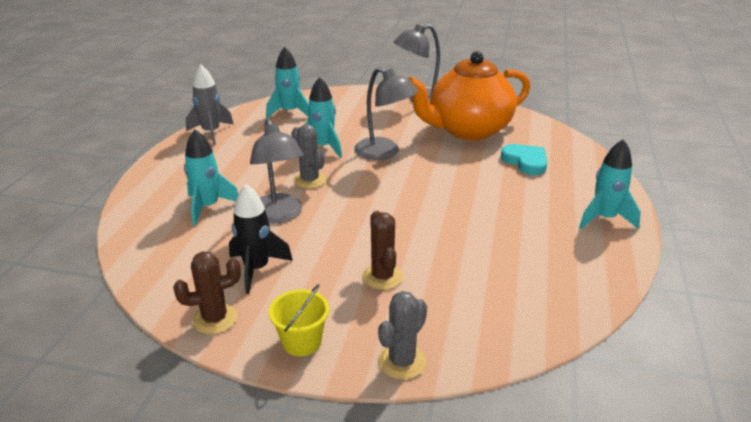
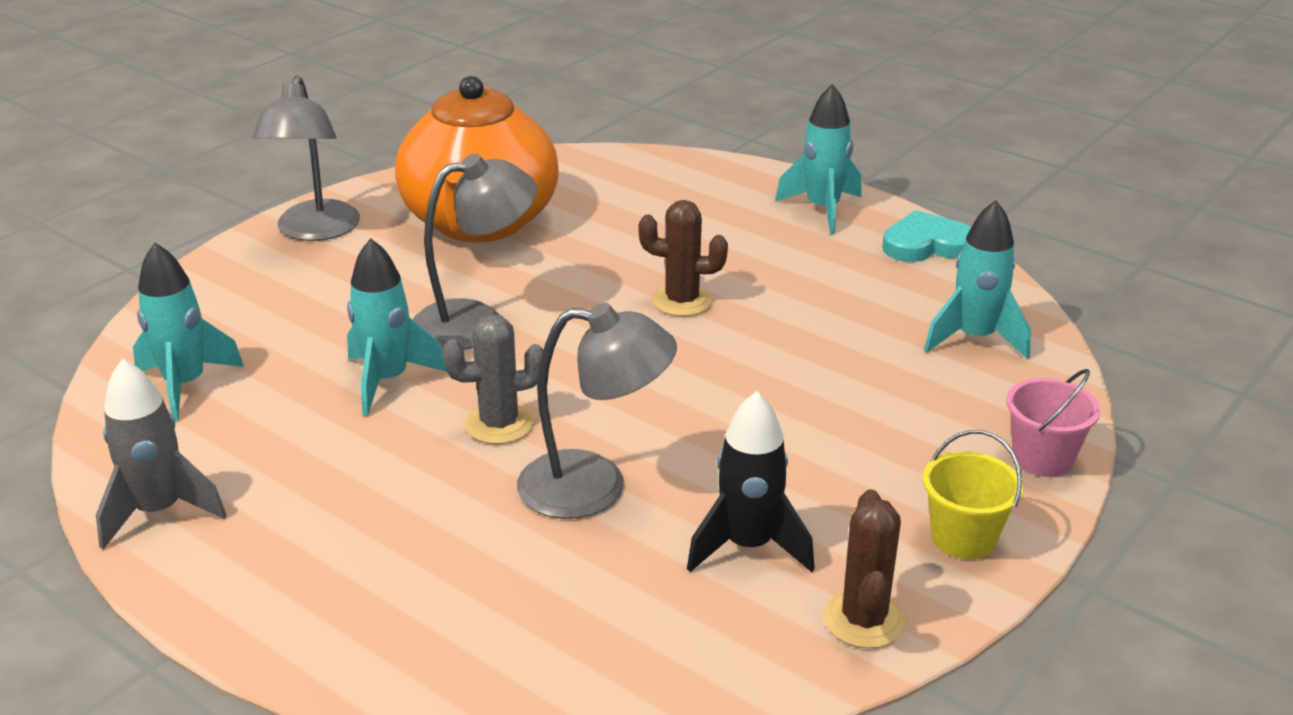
camera: 65 degrees left, 0 degrees up
turquoise rocket [184,129,238,226] -> turquoise rocket moved to [924,200,1031,359]
brown cactus [362,211,403,290] -> brown cactus moved to [639,200,728,317]
grey cactus [378,291,427,379] -> pink bucket [1006,369,1101,477]
turquoise heart [501,144,547,175] -> turquoise heart moved to [882,210,971,262]

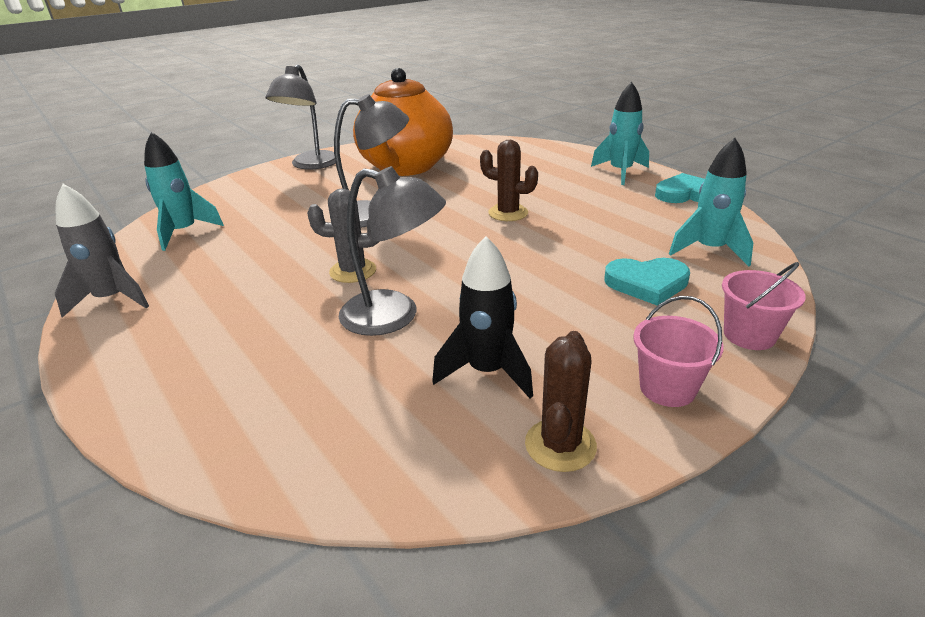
camera: 15 degrees right, 0 degrees up
turquoise rocket [347,238,447,416] -> none
yellow bucket [923,430,1023,559] -> pink bucket [633,296,724,407]
none -> turquoise heart [604,258,690,306]

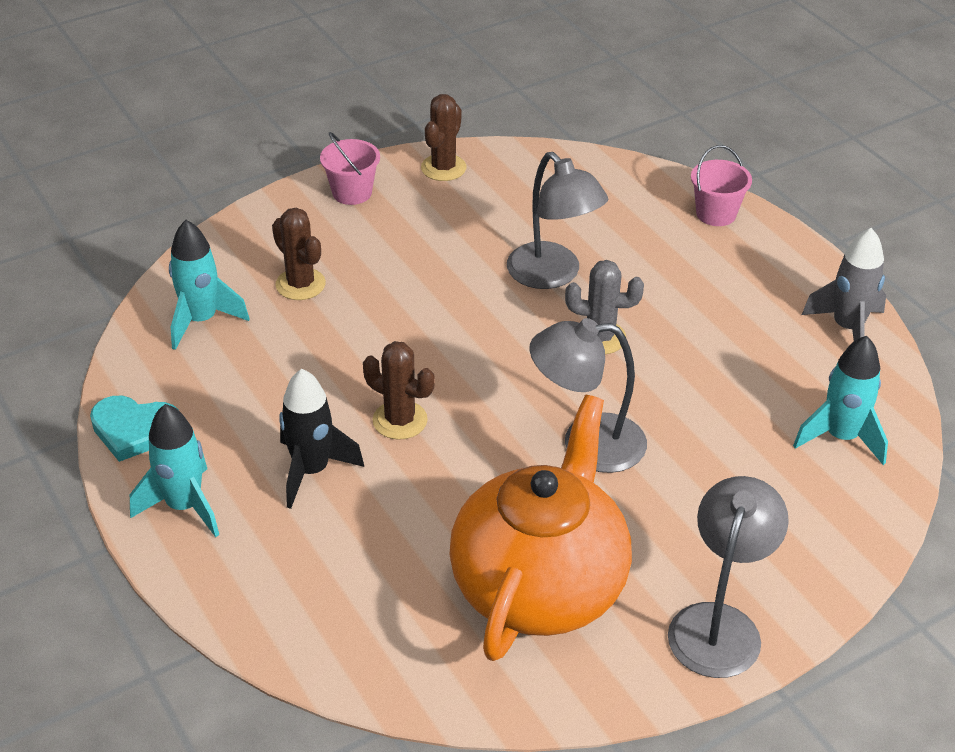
camera: 175 degrees left, 10 degrees up
grey lamp [339,166,446,336] -> grey lamp turned 150 degrees counterclockwise [507,152,608,289]
black rocket [432,236,533,398] -> black rocket moved to [280,369,364,509]
turquoise heart [604,258,690,306] -> brown cactus [272,208,326,300]
pink bucket [722,262,806,350] -> pink bucket moved to [691,145,752,226]

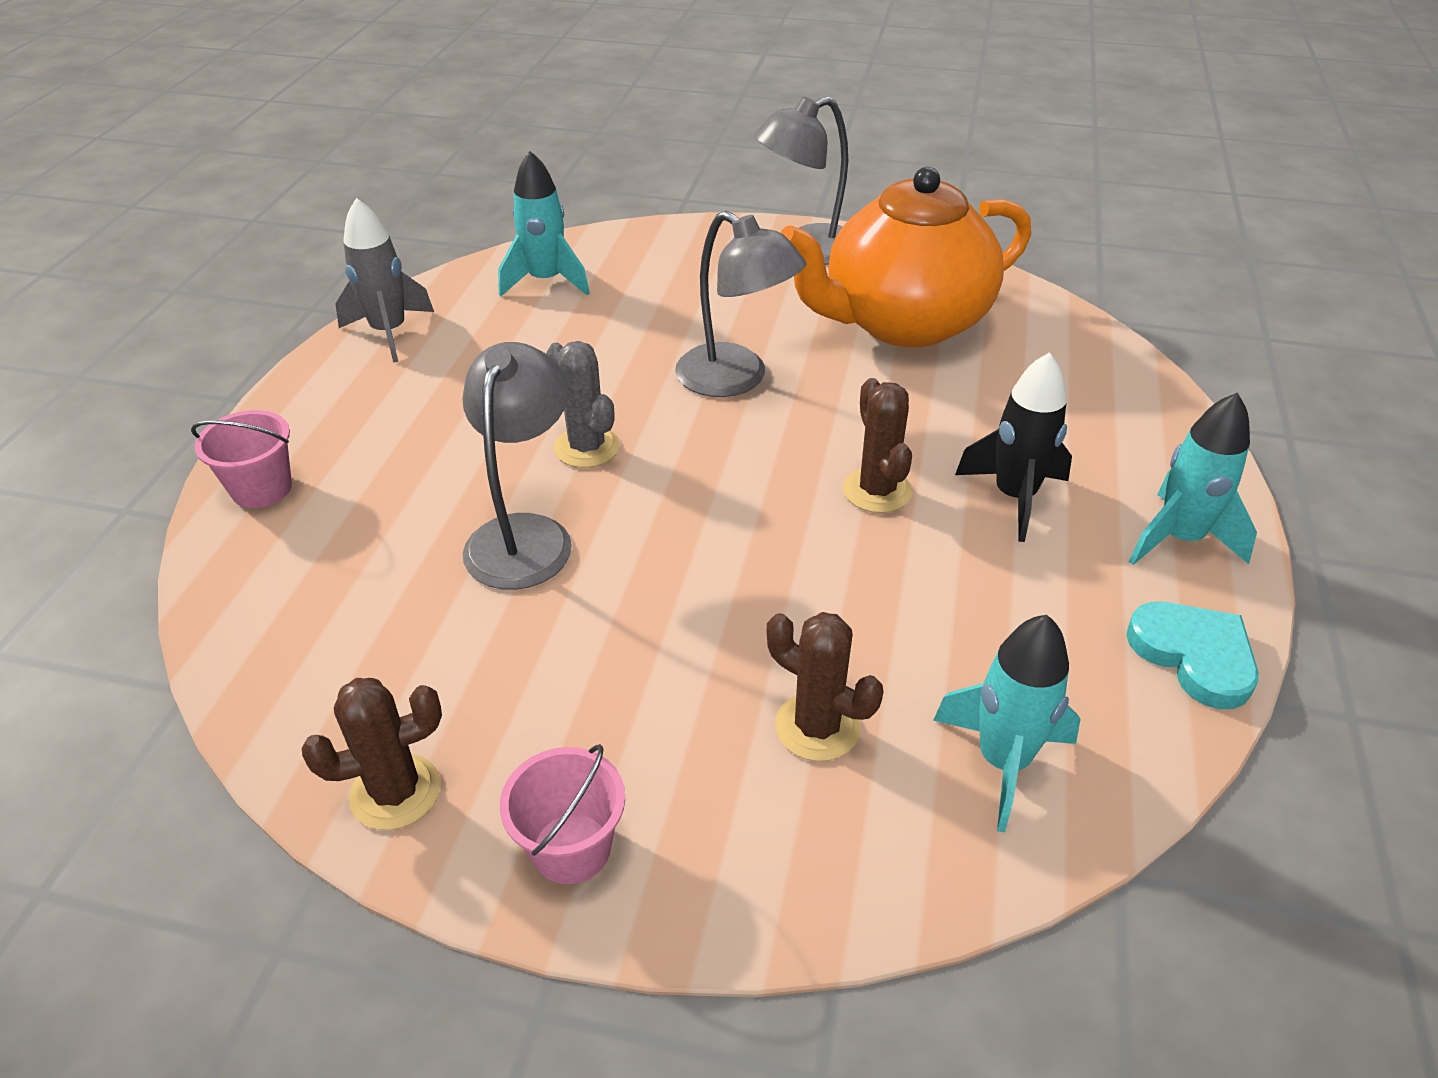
camera: 135 degrees left, 0 degrees up
brown cactus [272,208,326,300] -> brown cactus turned 60 degrees counterclockwise [767,612,884,761]

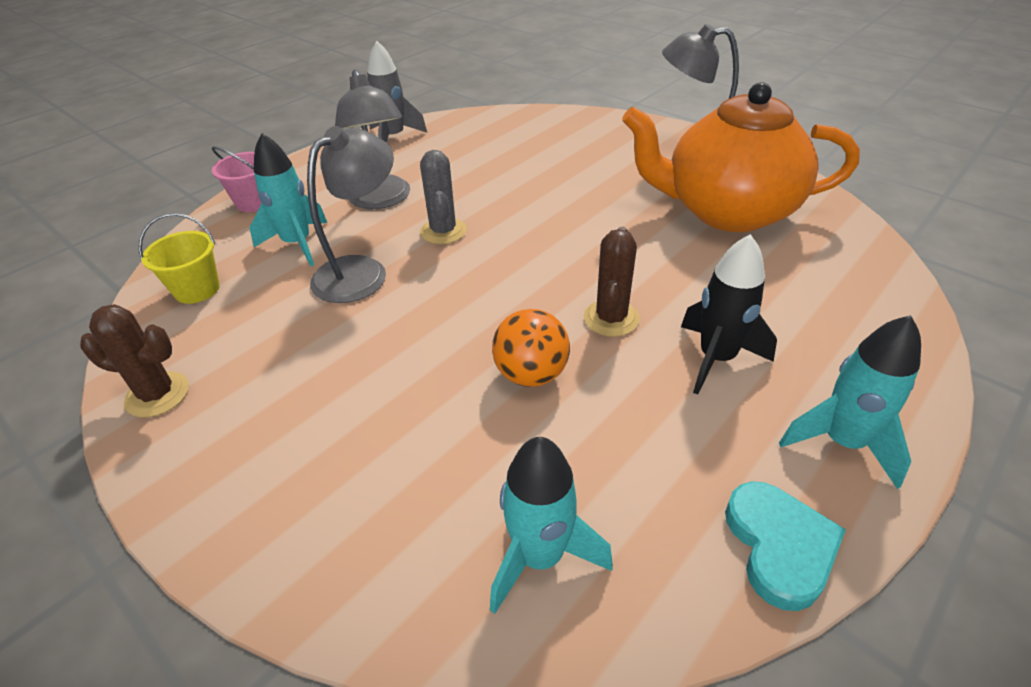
camera: 30 degrees right, 0 degrees up
turquoise rocket [498,151,590,297] -> turquoise rocket moved to [249,133,327,266]
pink bucket [500,744,625,884] -> none
grey lamp [675,211,806,397] -> grey lamp moved to [335,70,410,209]
brown cactus [767,612,884,761] -> none
none -> yellow bucket [139,213,220,304]
none -> orange ball [492,309,570,387]

